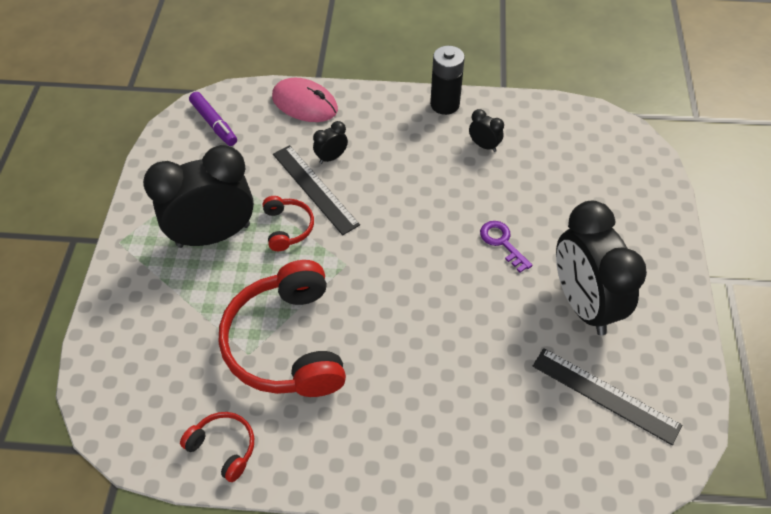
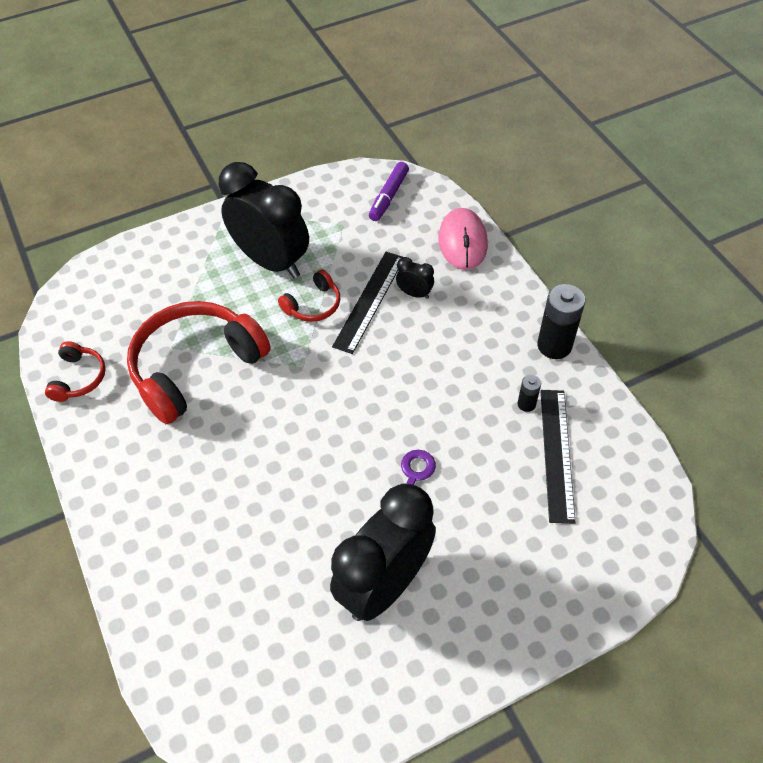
camera: 60 degrees right, 0 degrees up
black clock [469,109,504,152] -> black battery [517,375,541,412]
black ruler [533,348,682,445] -> black ruler moved to [541,390,576,524]

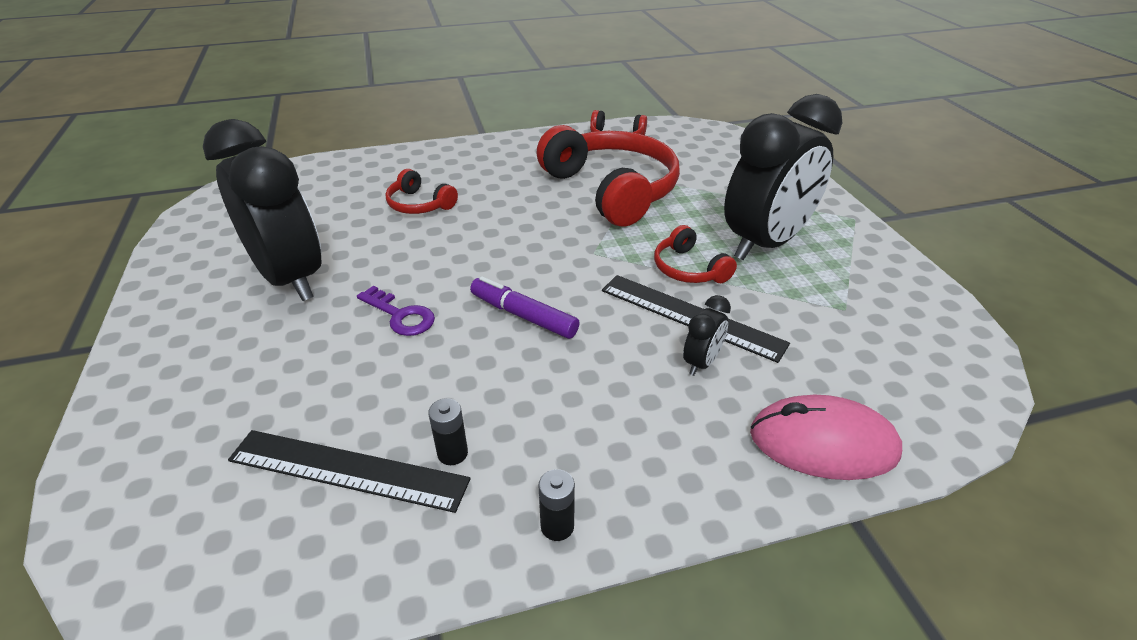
camera: 100 degrees right, 15 degrees down
purple marker [369,162,409,221] -> purple marker moved to [470,276,579,339]
black battery [537,284,585,359] -> black battery [538,469,575,541], size x0.51
none -> red headphones [385,169,458,214]

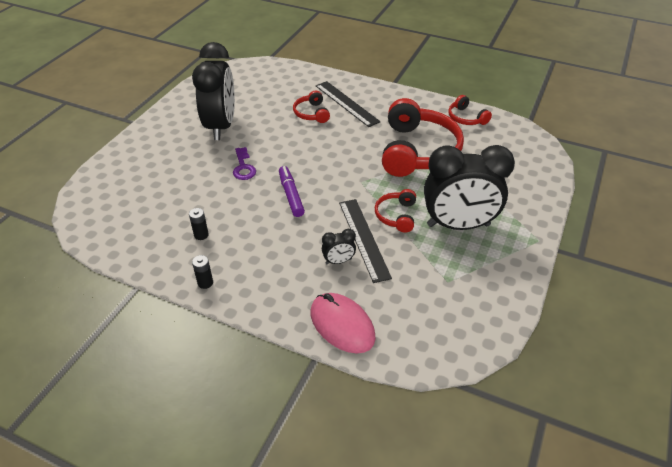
camera: 40 degrees right, 5 degrees up
black ruler [228,430,471,513] -> black ruler moved to [316,81,381,127]

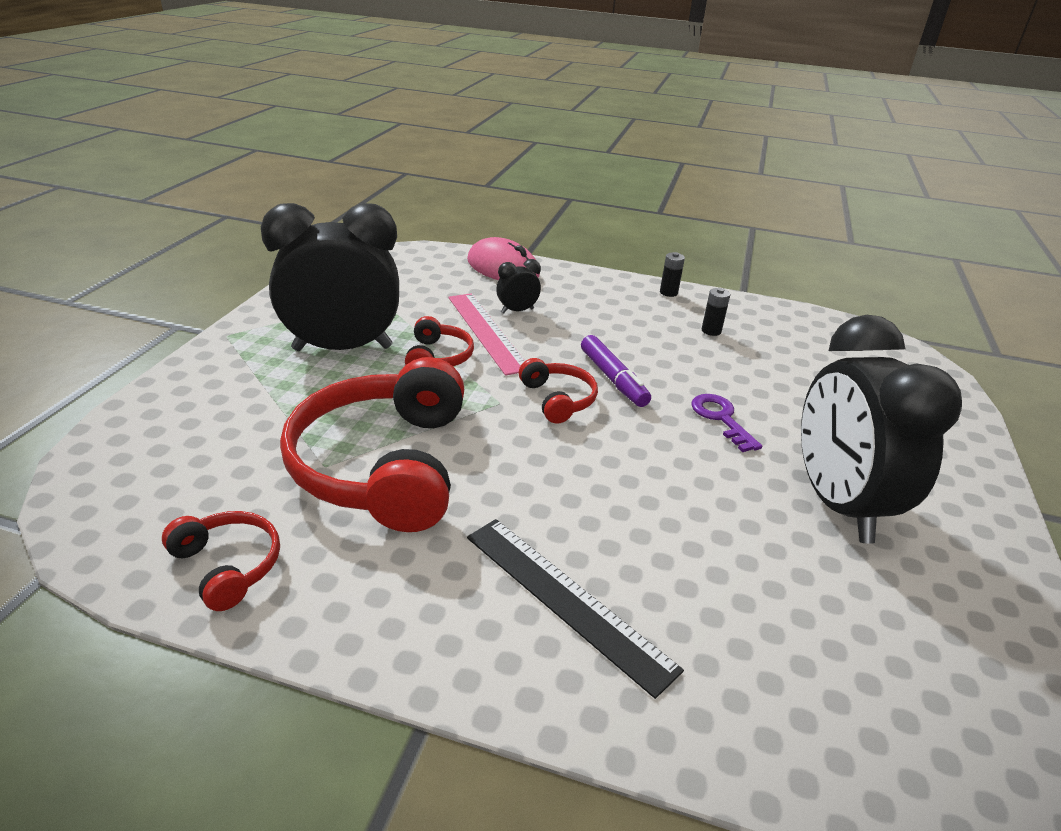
camera: 170 degrees right, 10 degrees down
red headphones [293,90,330,123] -> red headphones moved to [519,358,598,424]
black ruler [339,199,392,283] -> pink ruler [449,293,525,376]

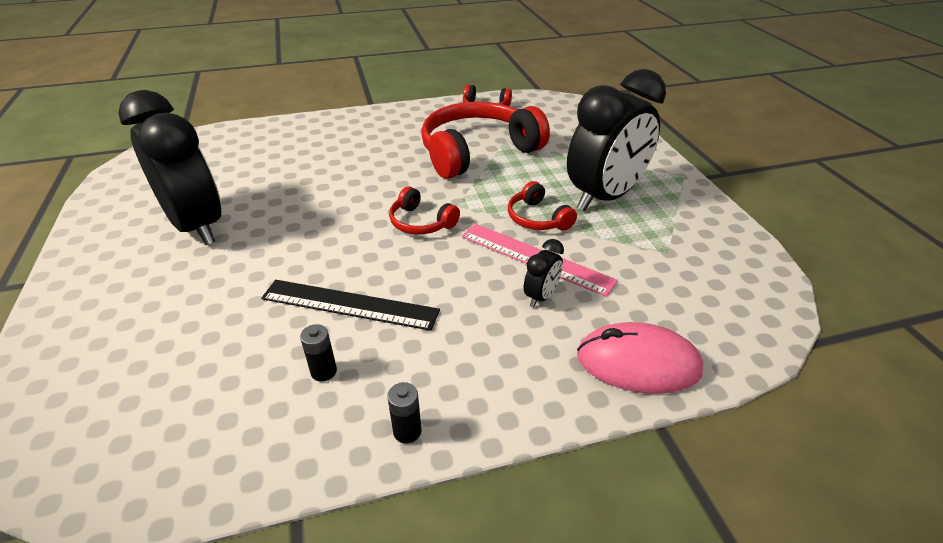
camera: 150 degrees right, 5 degrees up
red headphones [280,357,464,532] -> red headphones turned 90 degrees counterclockwise [421,102,550,179]
black ruler [467,519,684,699] -> black ruler moved to [261,280,440,331]
purple marker [581,335,651,407] -> none
purple key [691,394,762,452] -> none

